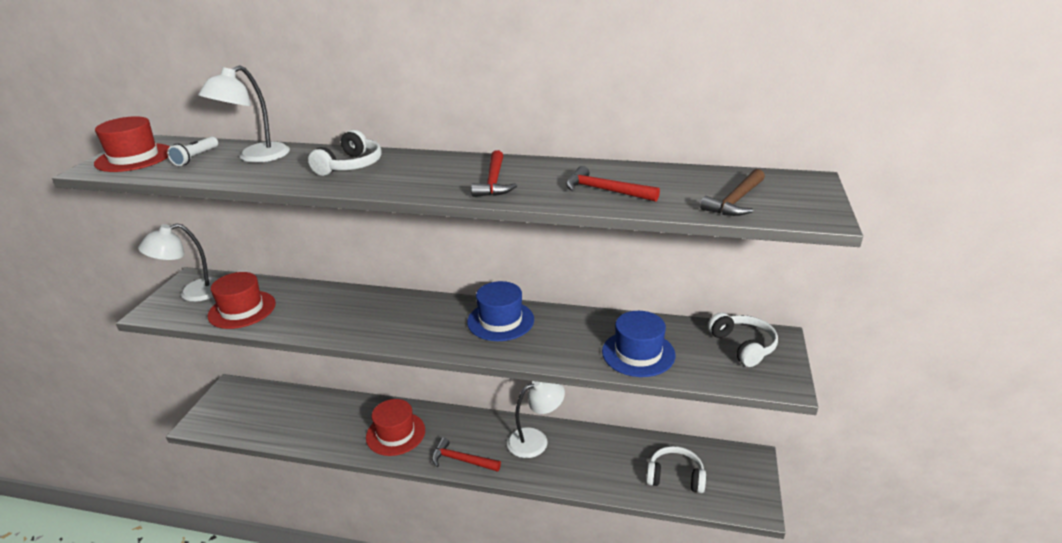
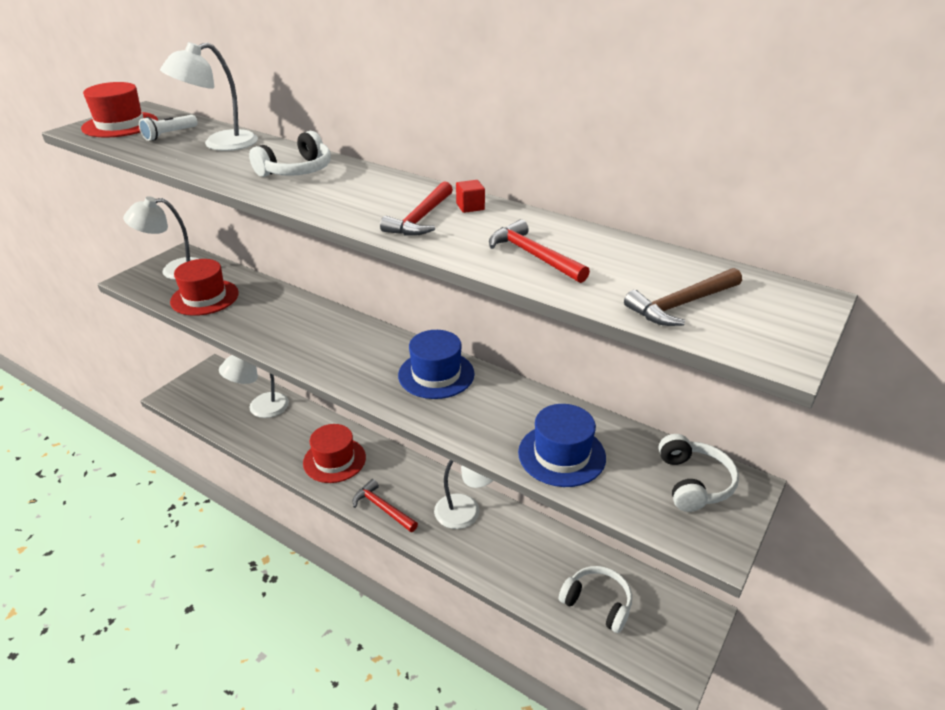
camera: 20 degrees right, 5 degrees up
none -> white lamp [219,355,289,418]
none -> red cube [456,180,485,213]

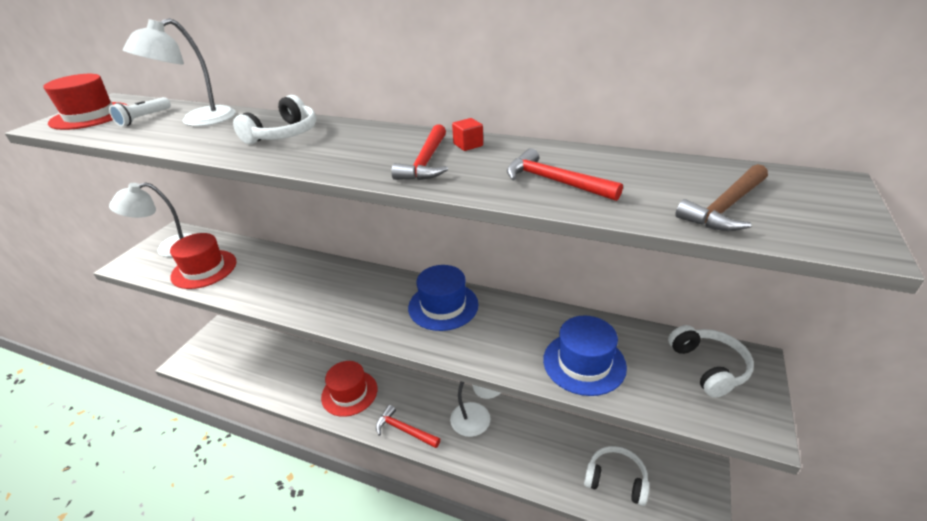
camera: 10 degrees left, 0 degrees up
white lamp [219,355,289,418] -> none

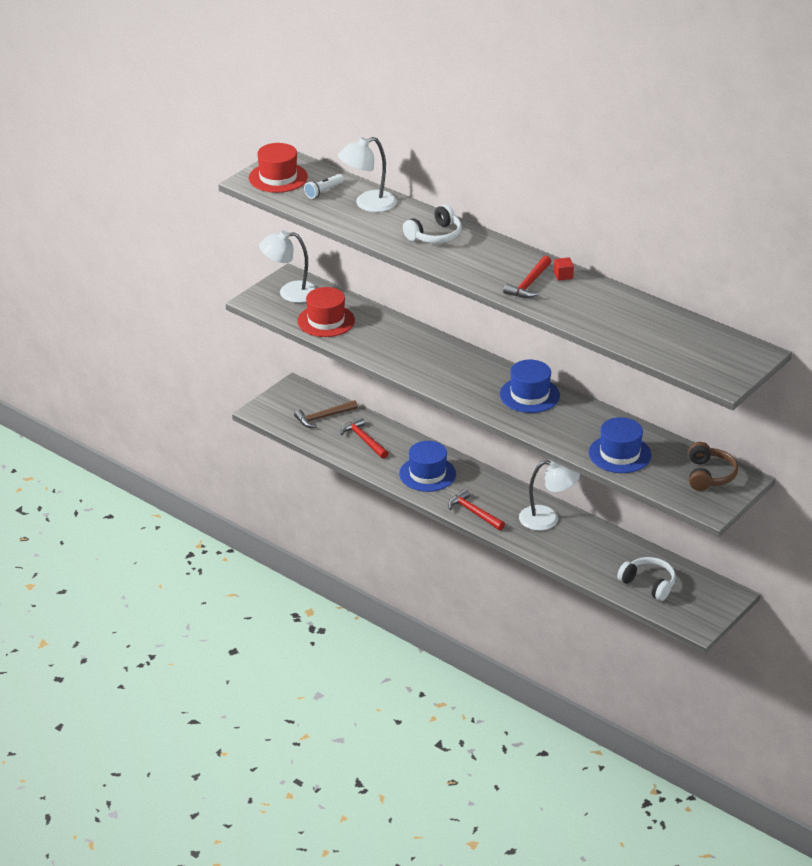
camera: 15 degrees right, 0 degrees up
red hat [321,361,377,417] -> blue hat [399,441,456,492]
red hammer [507,148,623,201] -> red hammer moved to [341,417,388,459]
white headphones [668,325,754,398] -> brown headphones [689,442,738,491]
brown hammer [675,164,768,231] -> brown hammer moved to [294,400,358,428]

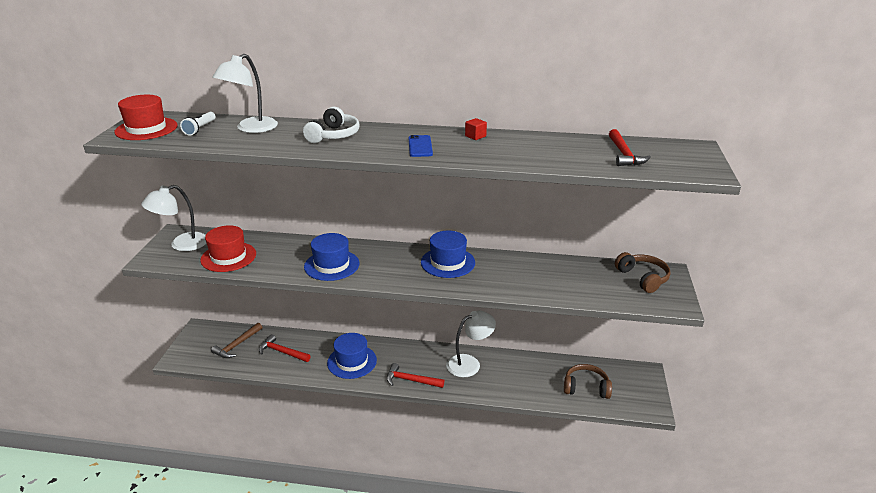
camera: 30 degrees left, 5 degrees down
red hammer [503,256,552,298] -> red hammer moved to [609,129,651,166]
blue hat [589,417,651,473] -> blue hat moved to [304,233,359,281]
white headphones [617,557,676,601] -> brown headphones [564,364,612,399]
none -> blue phone [409,135,433,157]

